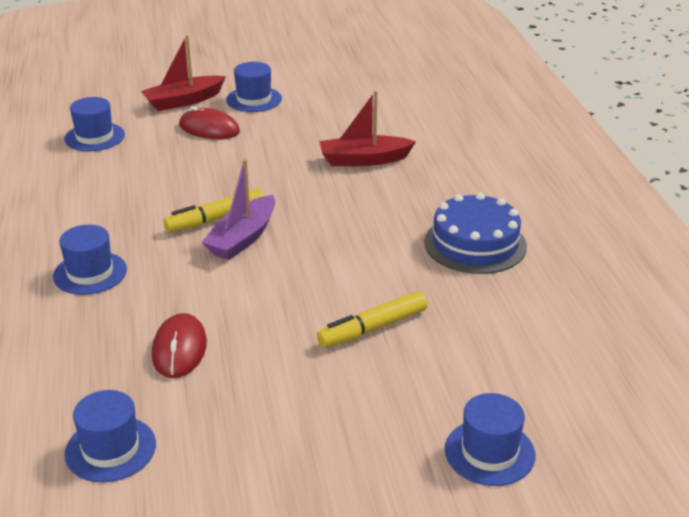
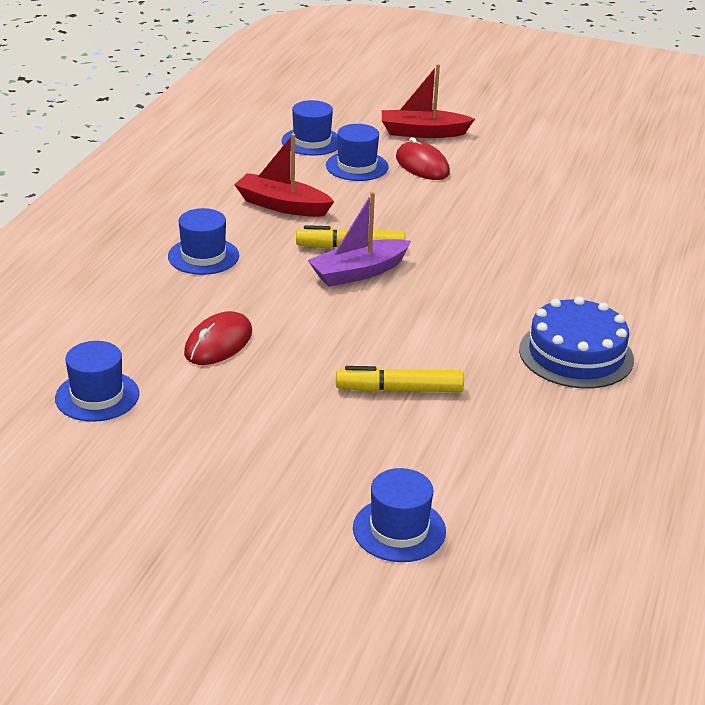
camera: 30 degrees right, 0 degrees up
blue hat [226,62,282,112] -> blue hat moved to [326,124,389,181]
red boat [319,91,416,166] -> red boat moved to [234,134,334,217]

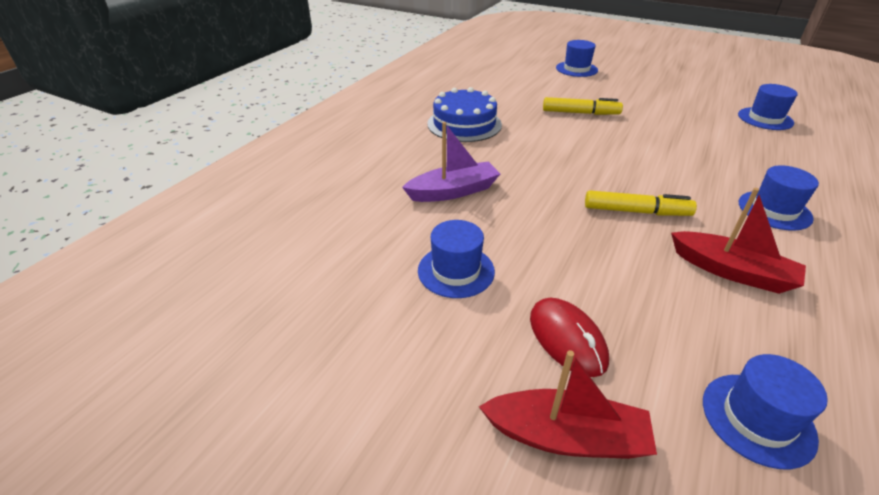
camera: 170 degrees left, 5 degrees up
red mouse [184,311,252,365] -> none
purple boat [308,192,411,287] -> purple boat moved to [402,122,500,202]
blue hat [326,124,389,181] -> blue hat moved to [418,220,495,298]

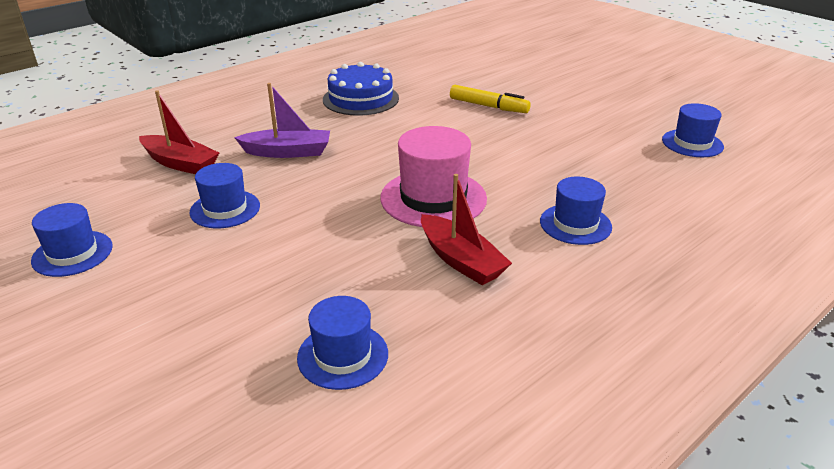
camera: 20 degrees right, 5 degrees down
red boat [479,350,657,459] -> red boat moved to [139,90,219,174]
red mouse [530,298,609,377] -> none
blue hat [556,40,598,77] -> blue hat moved to [31,203,113,277]
yellow marker [585,190,697,216] -> pink hat [380,126,487,227]

